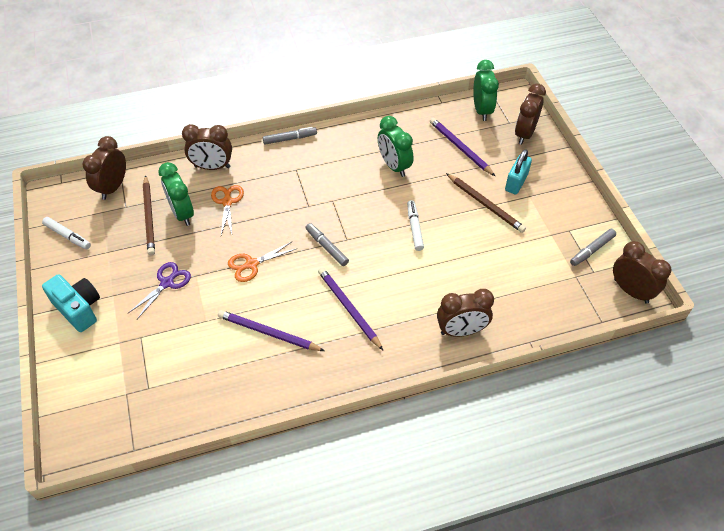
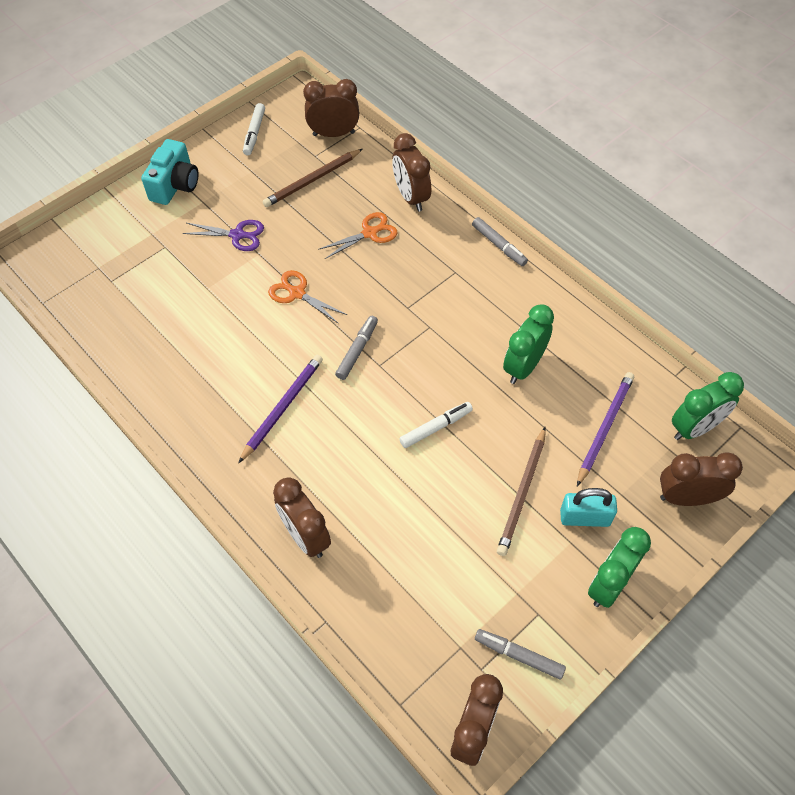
camera: 65 degrees right, 5 degrees up
green clock [158,162,194,226] -> green clock moved to [588,527,651,608]
purple pencil [218,310,325,351] -> none

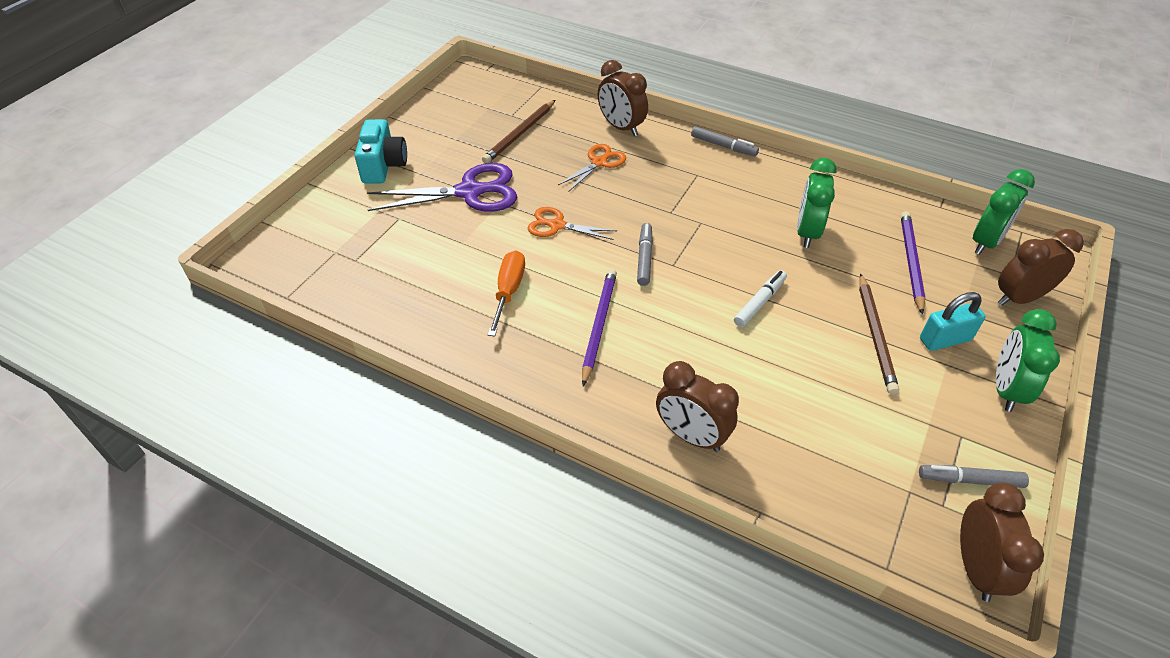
camera: 20 degrees left, 10 degrees down
purple scissors [183,220,264,251] -> purple scissors [367,163,517,212], size x1.74
white marker [243,103,265,155] -> none
brown clock [303,79,359,137] -> none
none -> orange screwdriver [488,250,525,336]

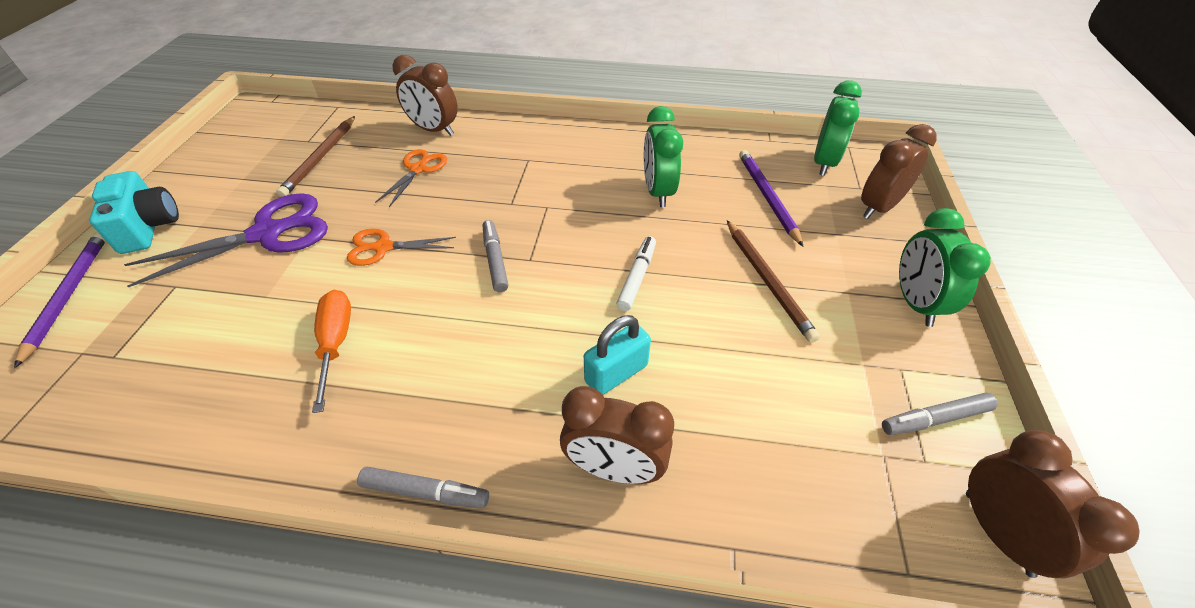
camera: 20 degrees left, 0 degrees up
purple pencil [582,269,617,386] -> purple pencil moved to [14,232,106,368]
grey marker [691,126,759,156] -> grey marker moved to [357,467,489,508]
turquoise padlock [920,292,986,351] -> turquoise padlock moved to [584,315,651,395]

